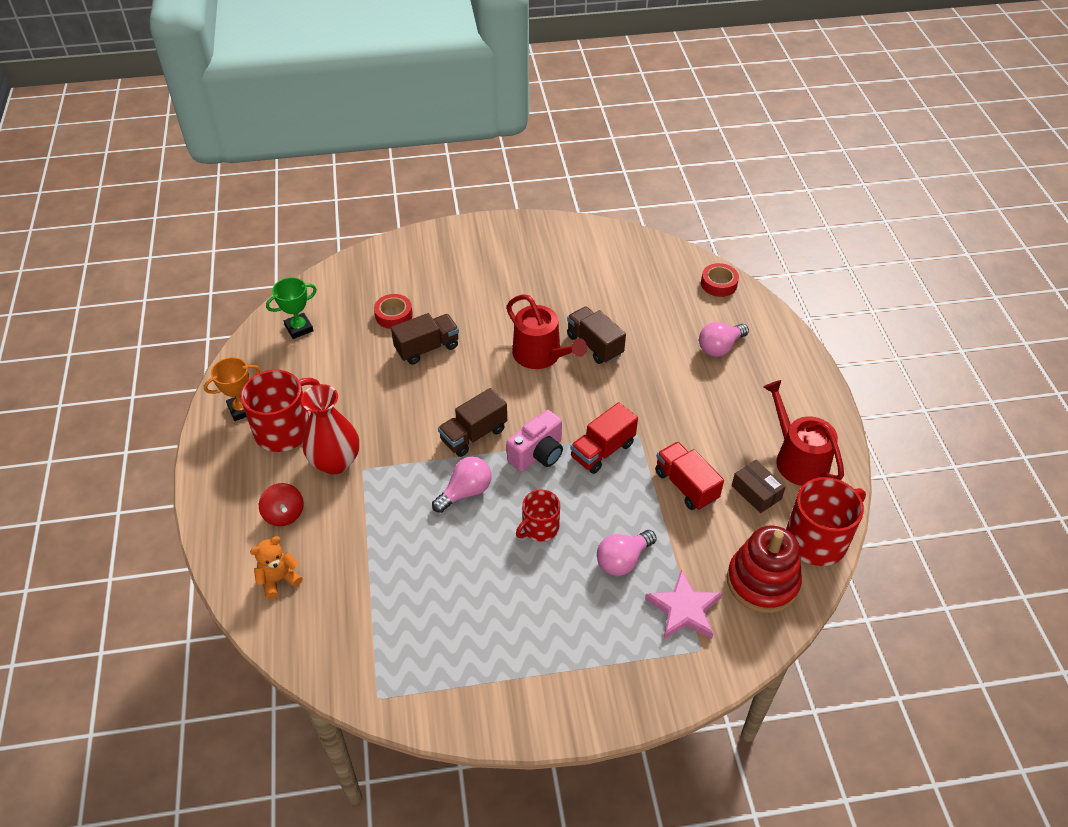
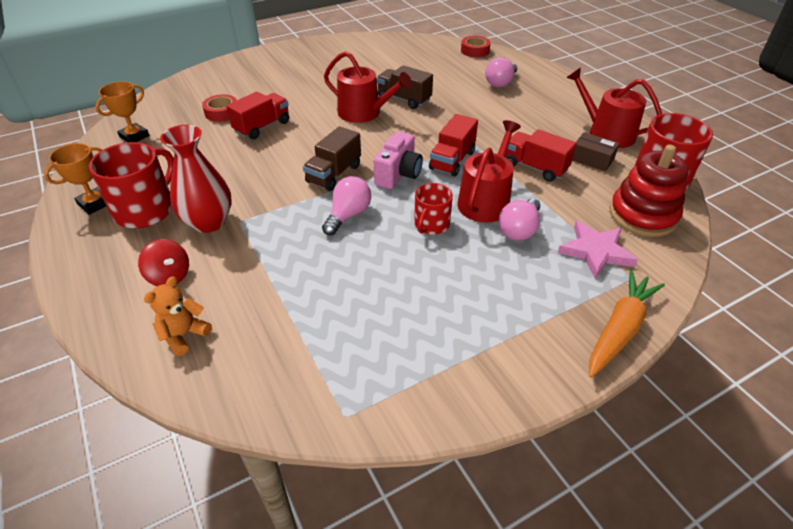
camera: 20 degrees left, 5 degrees down
green trophy [266,277,317,339] -> orange trophy [95,81,149,142]
brown truck [391,313,459,364] -> red truck [226,91,289,139]
none -> red watering can [457,120,521,223]
none -> orange carrot [589,270,665,378]

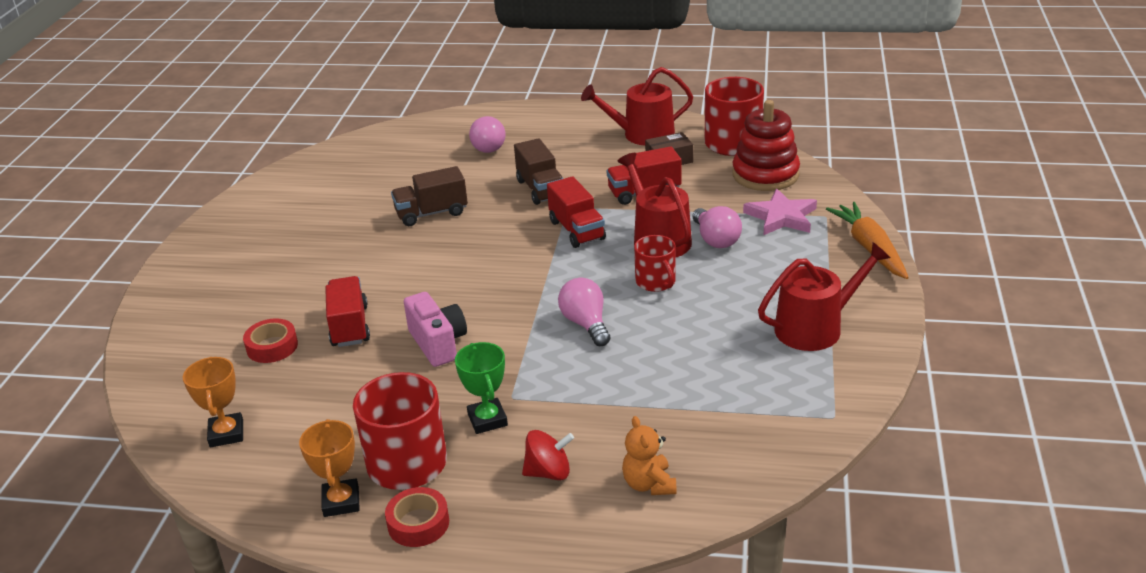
camera: 50 degrees left, 10 degrees down
red vase [160,125,232,233] -> green trophy [455,342,508,434]
brown truck [303,126,361,191] -> brown truck moved to [514,138,563,205]
red watering can [324,51,412,123] -> red watering can moved to [758,242,891,351]
pink camera [374,131,423,189] -> pink camera moved to [404,292,467,367]
red tape [461,36,491,57] -> red tape moved to [385,487,449,547]

